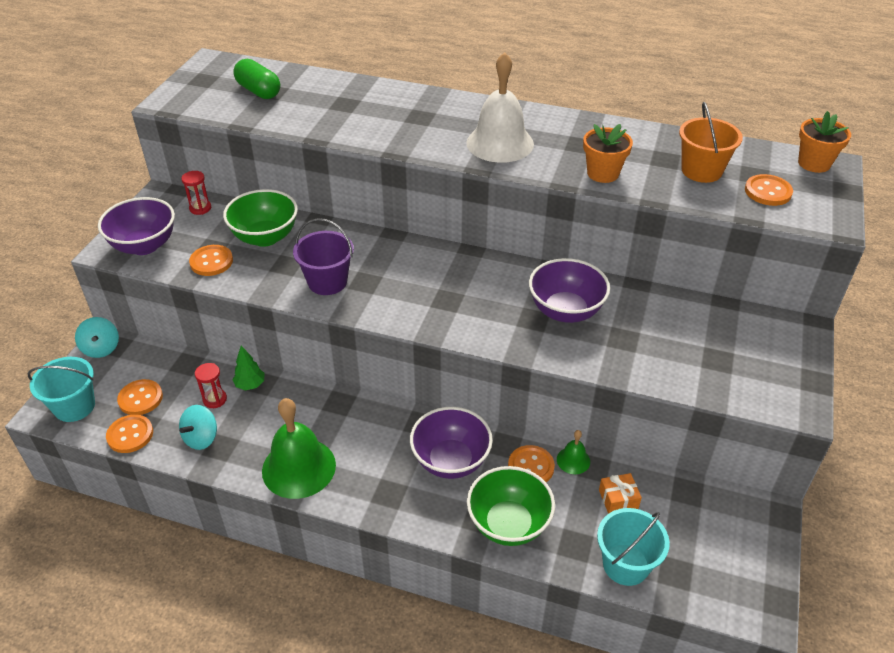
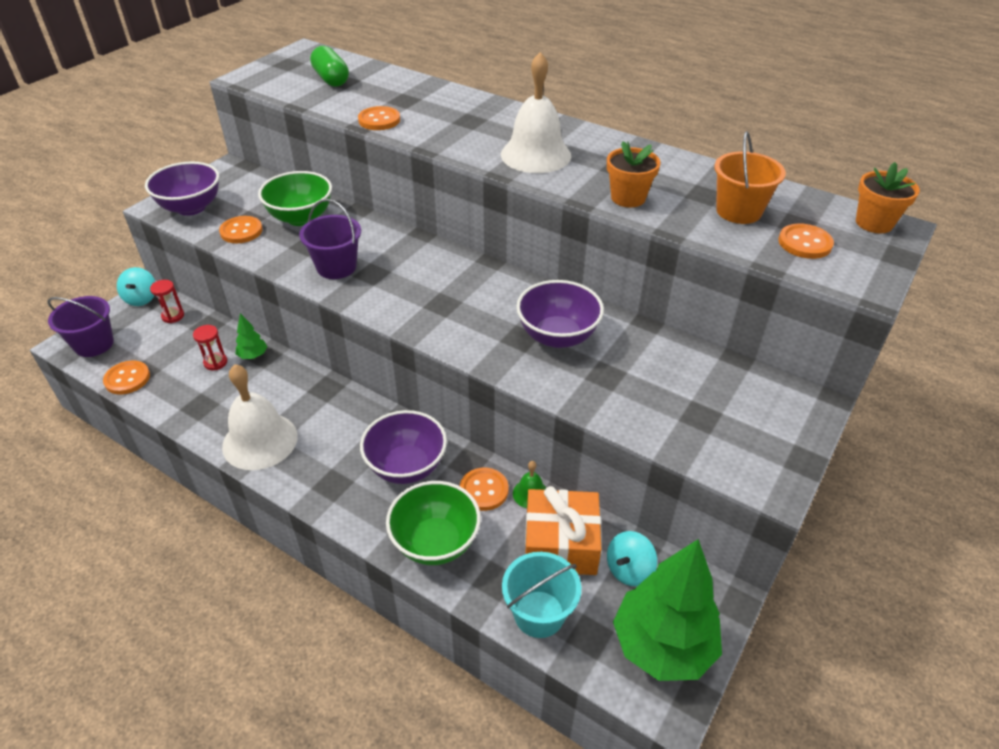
camera: 15 degrees right, 0 degrees up
turquoise bucket [28,357,95,422] -> purple bucket [48,296,114,357]
orange button [117,379,163,415] -> orange button moved to [358,106,400,130]
turquoise spinning top [179,405,217,450] -> turquoise spinning top moved to [607,531,657,586]
red hourglass [181,171,211,215] -> red hourglass moved to [150,280,184,323]
green bell [262,398,336,499] -> white bell [222,364,298,470]
orange gift [599,473,642,514] -> orange gift [525,486,601,575], size x2.04
none -> green tree [613,539,722,681]

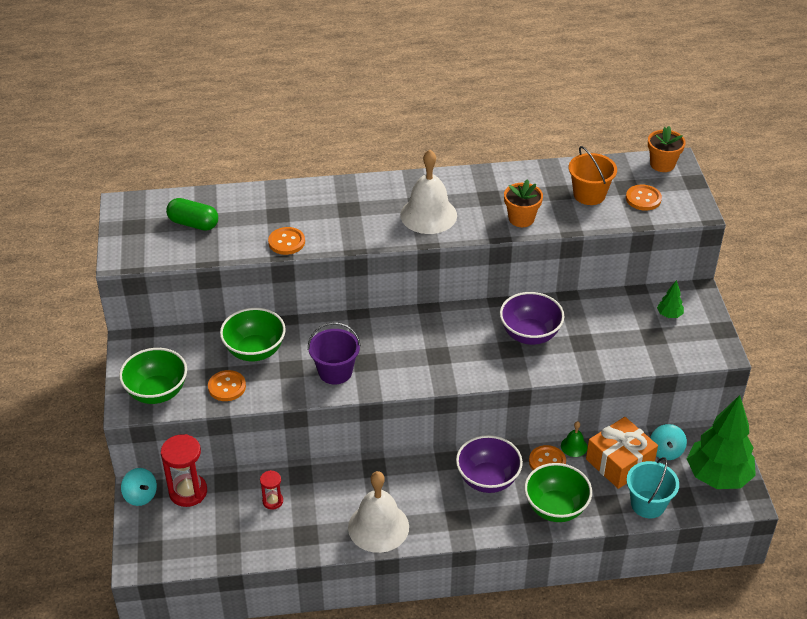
camera: 40 degrees left, 0 degrees up
purple bucket [48,296,114,357] -> none
orange button [103,361,150,394] -> none
purple bowl [145,162,219,216] -> green bowl [119,348,187,404]
red hourglass [150,280,184,323] -> red hourglass [161,434,207,507], size x1.85
green tree [236,313,267,359] -> green tree moved to [657,280,684,318]

